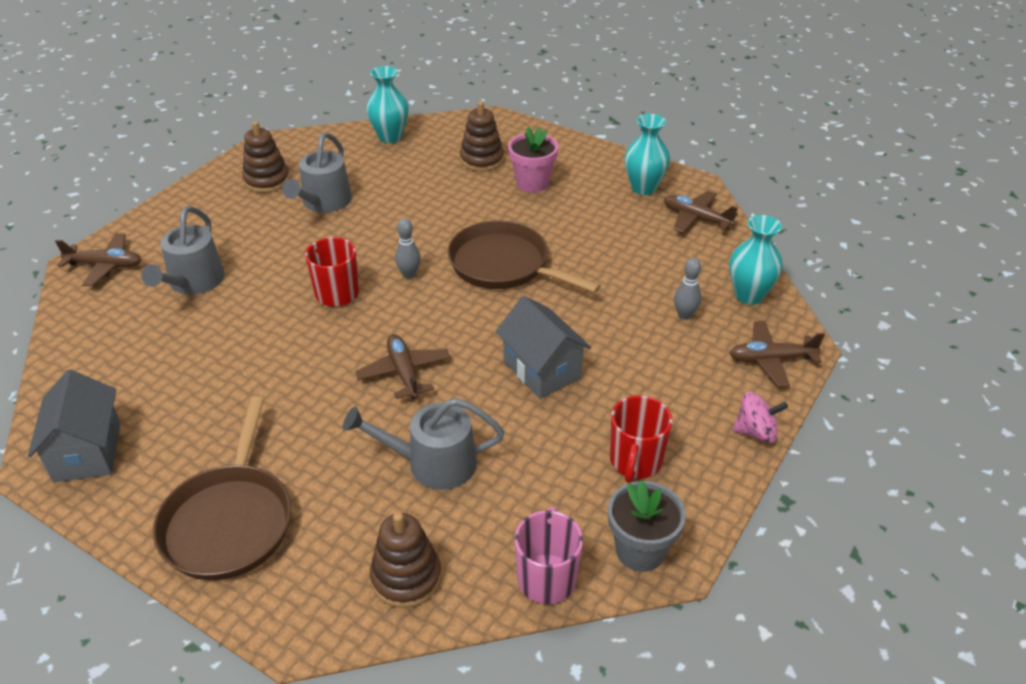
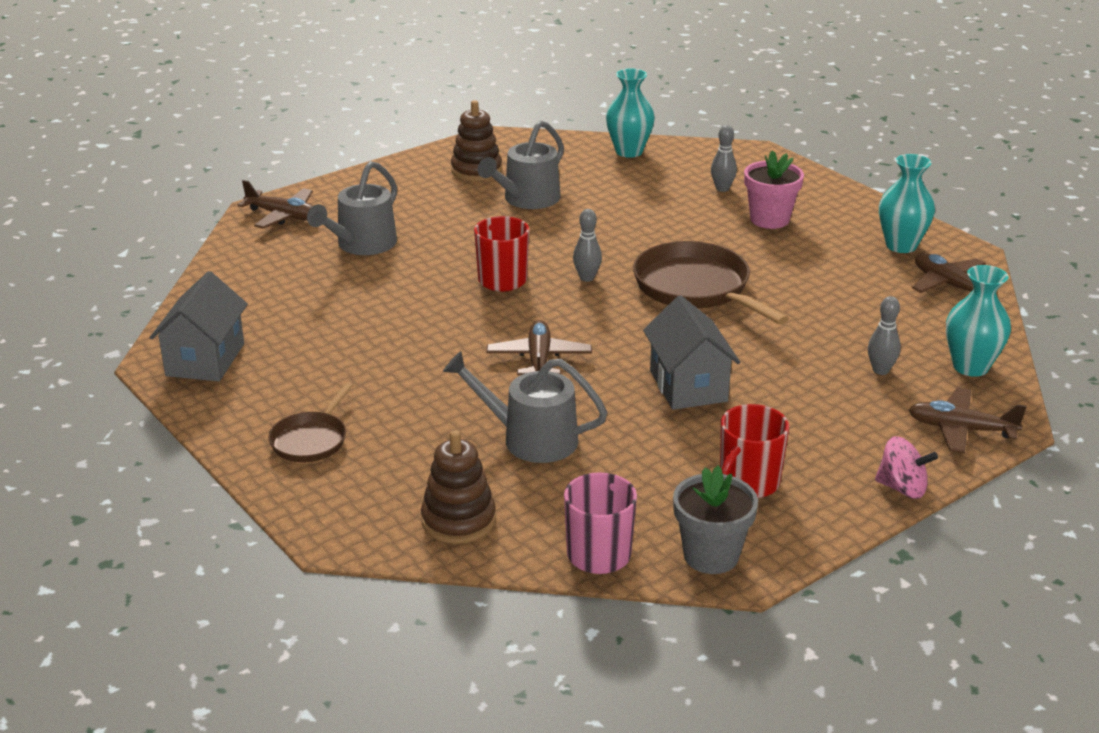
camera: 20 degrees right, 10 degrees down
brown pan [153,396,291,580] -> brown pan [268,382,353,463], size x0.56
brown stacking toy [460,101,504,172] -> grey bowling pin [711,125,737,192]

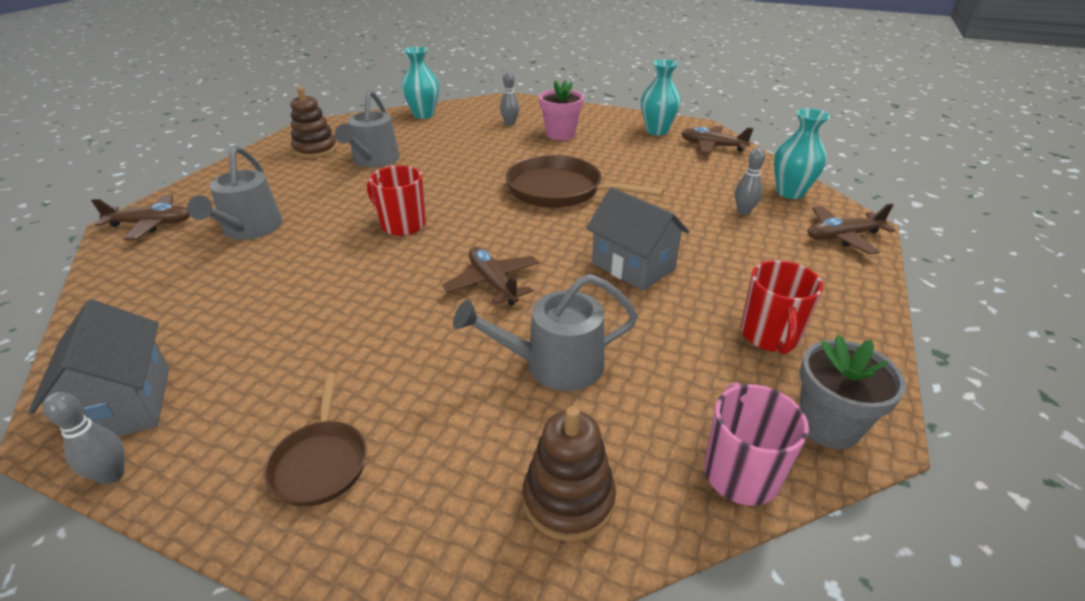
camera: 30 degrees left, 5 degrees up
grey bowling pin [573,209,602,282] -> grey bowling pin moved to [43,392,125,485]
pink spinning top [875,436,938,499] -> none

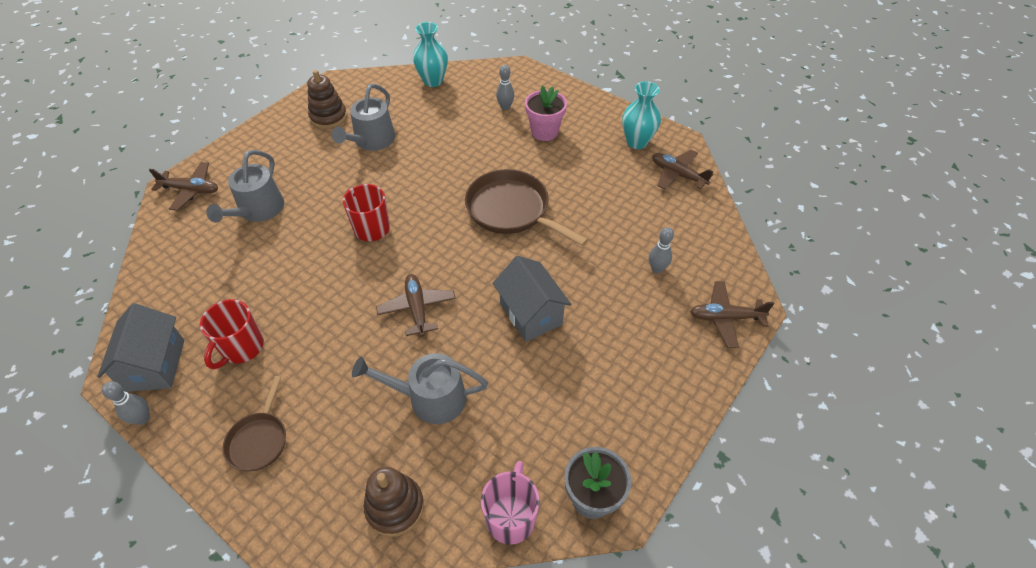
camera: 15 degrees right, 15 degrees up
red mug [741,260,823,354] -> red mug moved to [200,299,264,369]
turquoise vase [774,108,830,199] -> none

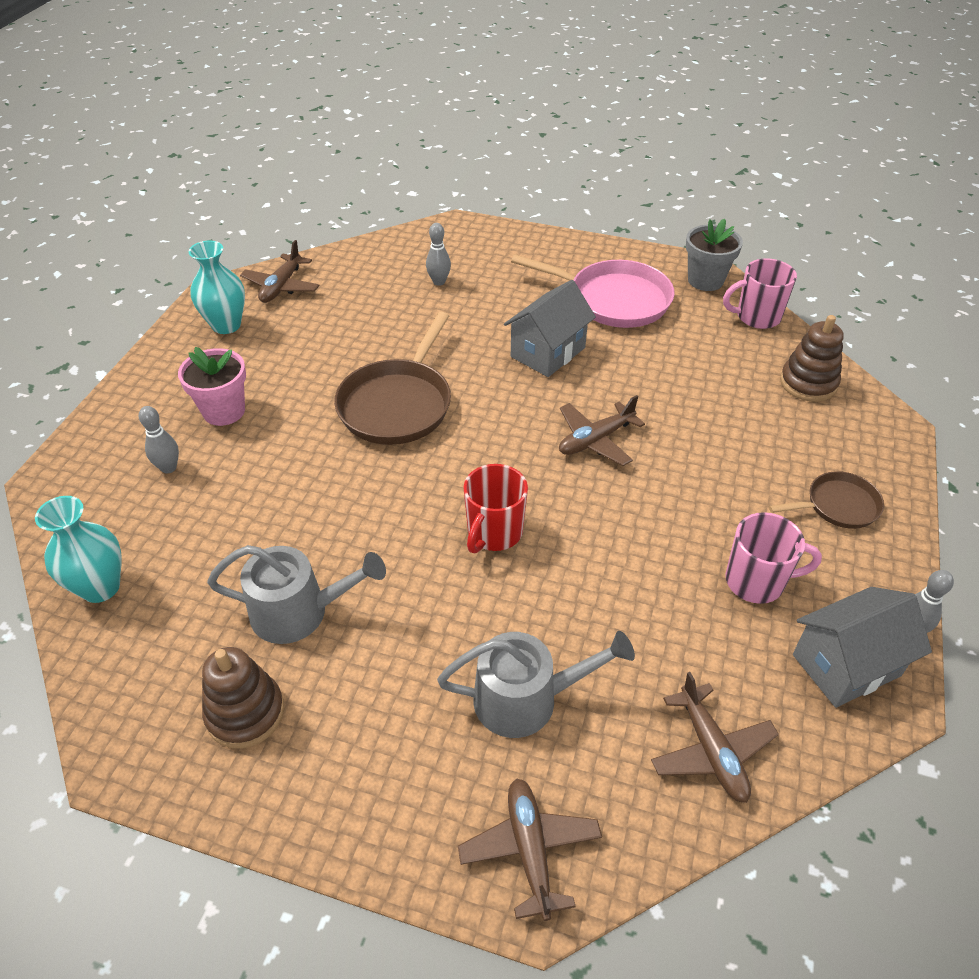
camera: 110 degrees left, 5 degrees down
red mug [200,299,264,369] -> pink mug [725,512,822,604]
grey watering can [352,353,488,424] -> none
brown plane [690,281,774,348] -> brown plane moved to [651,672,779,803]
none -> pink pan [511,254,674,328]

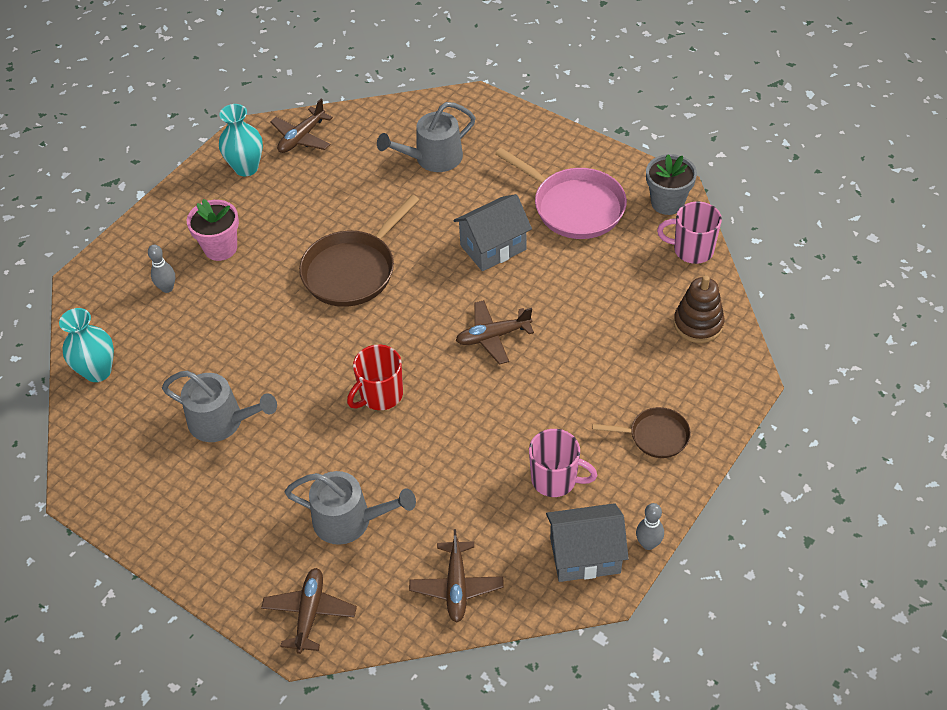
camera: 20 degrees right, 5 degrees up
brown stacking toy [202,647,284,749] -> none
grey bowling pin [426,223,451,286] -> grey watering can [377,102,476,172]

